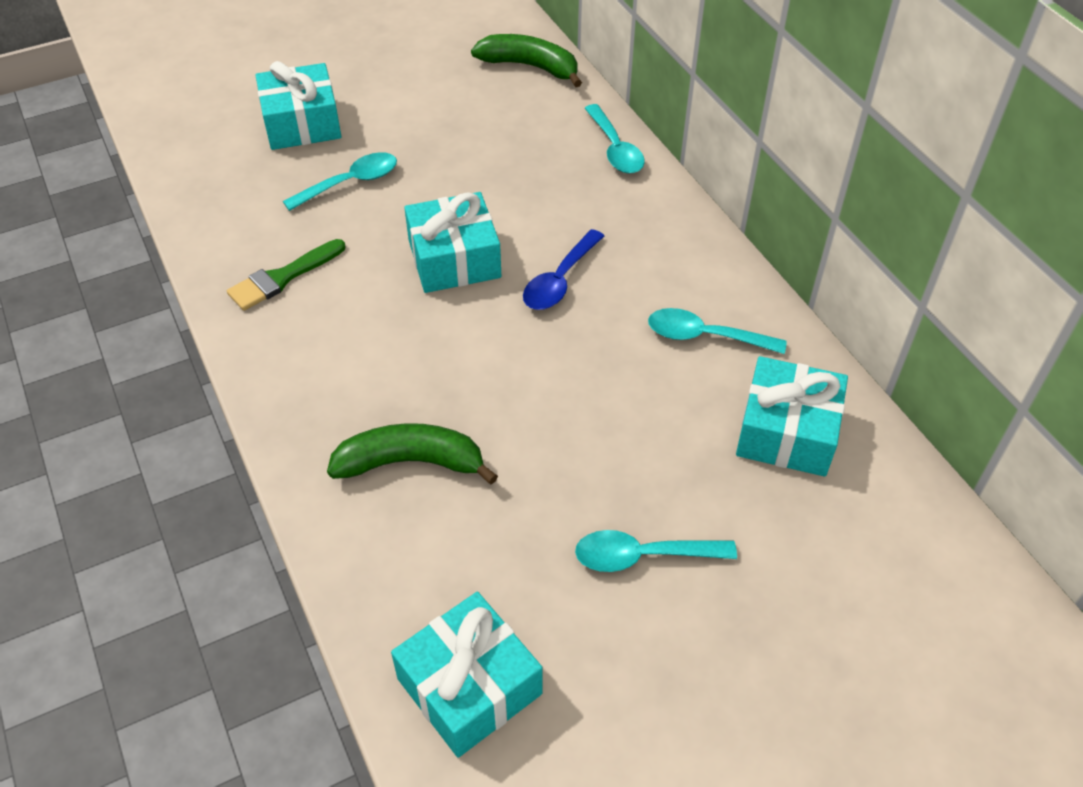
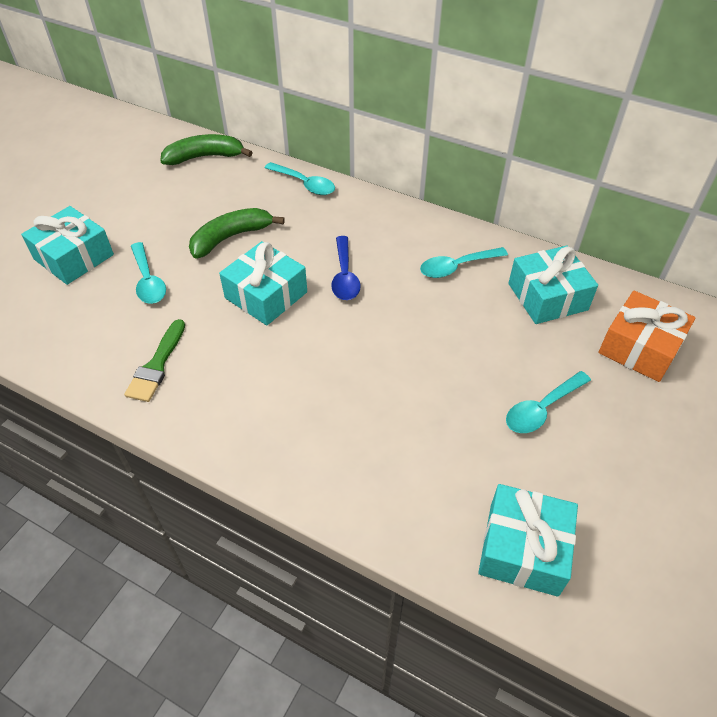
camera: 35 degrees left, 0 degrees up
turquoise spoon [283,152,397,211] -> turquoise spoon turned 135 degrees clockwise [131,242,166,304]
green banana [327,423,498,485] -> green banana moved to [189,208,285,259]
none -> orange gift [598,291,695,382]

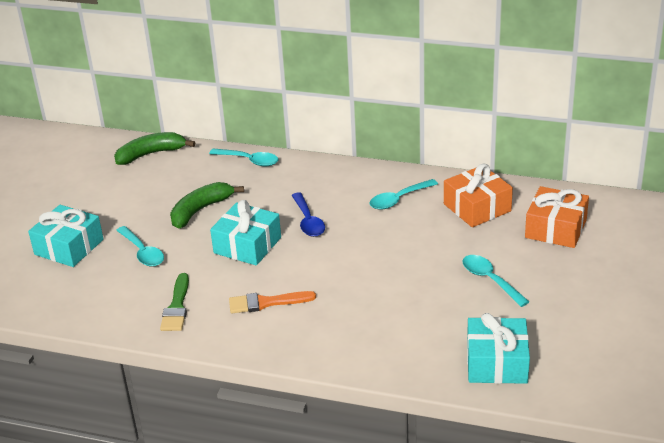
camera: 10 degrees left, 15 degrees down
turquoise spoon [506,371,591,433] -> turquoise spoon turned 105 degrees clockwise [463,255,530,307]
turquoise gift [508,245,598,324] -> orange gift [444,164,513,227]
none -> orange brush [229,291,316,313]

